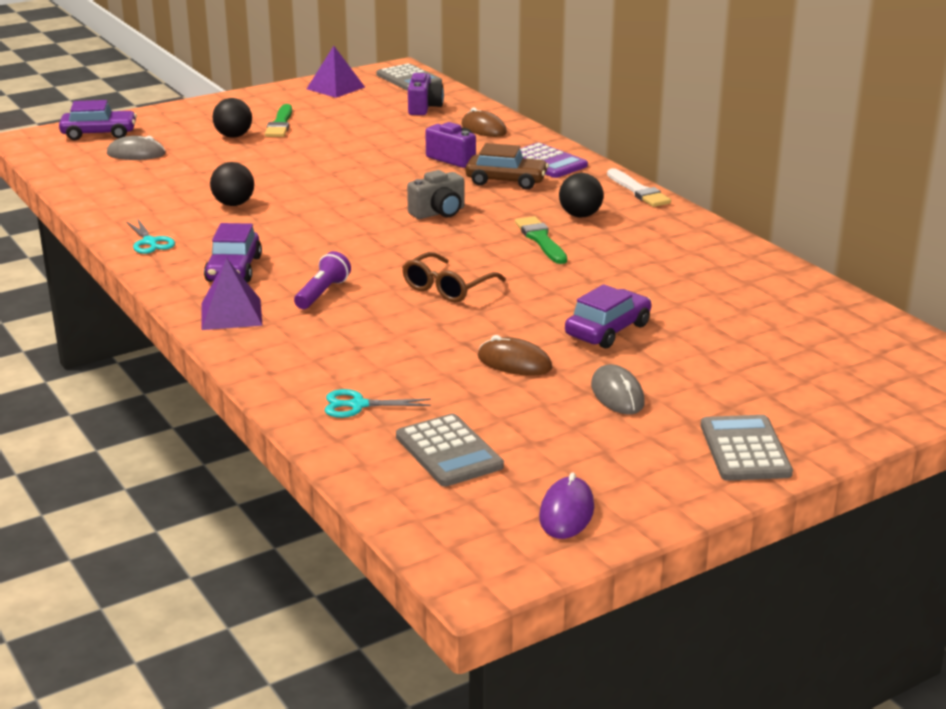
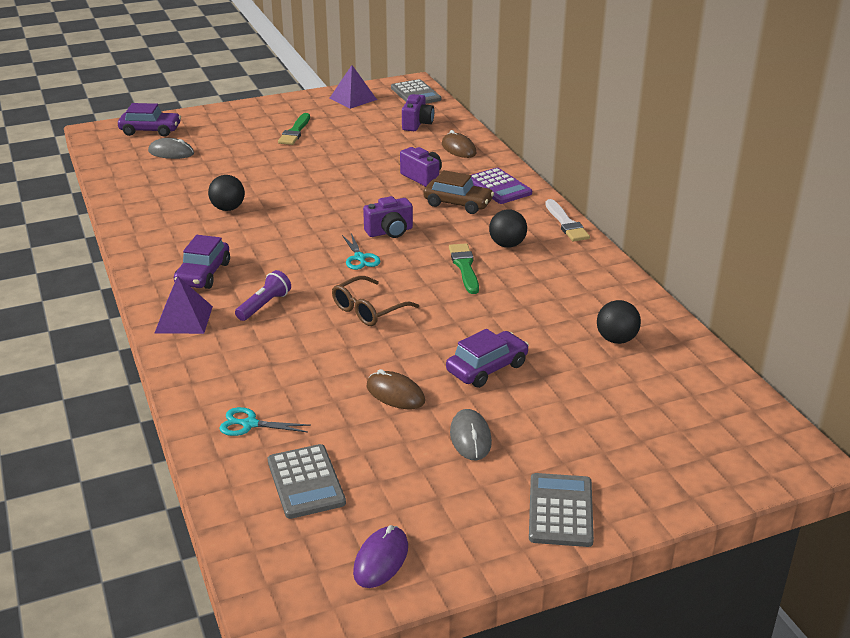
camera: 10 degrees right, 5 degrees up
turquoise scissors [126,218,175,254] -> turquoise scissors moved to [342,233,380,270]
black ball [213,98,252,138] -> black ball moved to [597,300,641,344]
grey camera [407,170,464,219] -> purple camera [363,196,413,238]

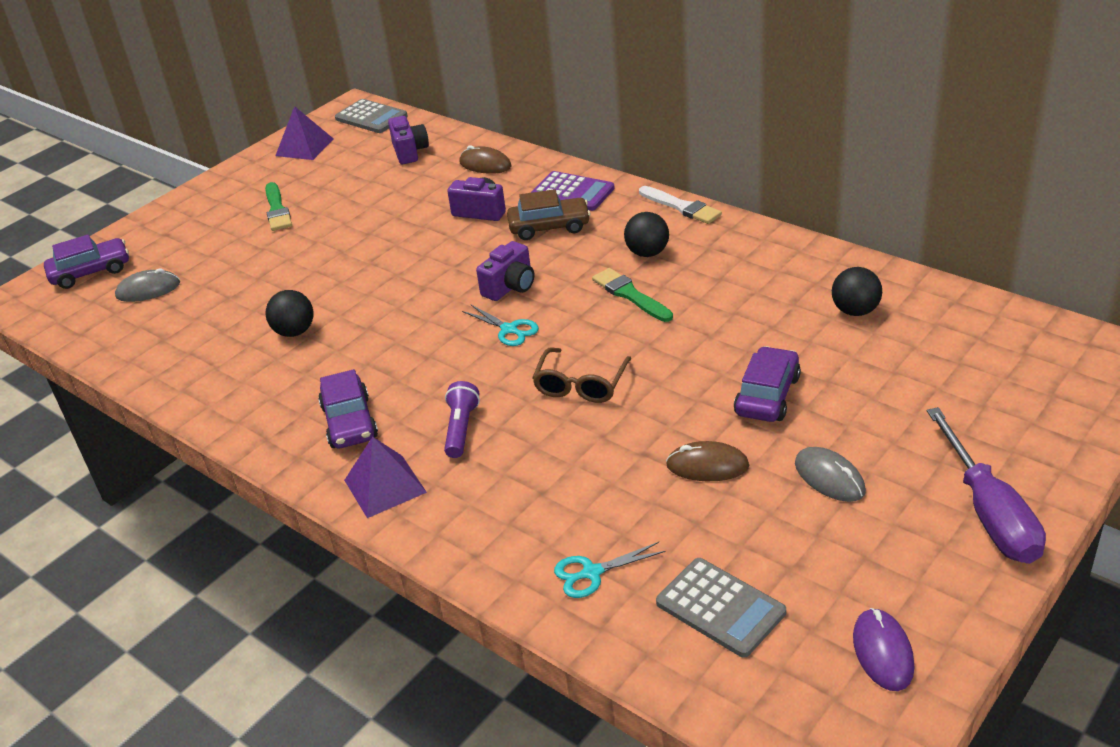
camera: 25 degrees left, 5 degrees up
grey calculator [529,473,594,547] -> purple screwdriver [927,407,1046,564]

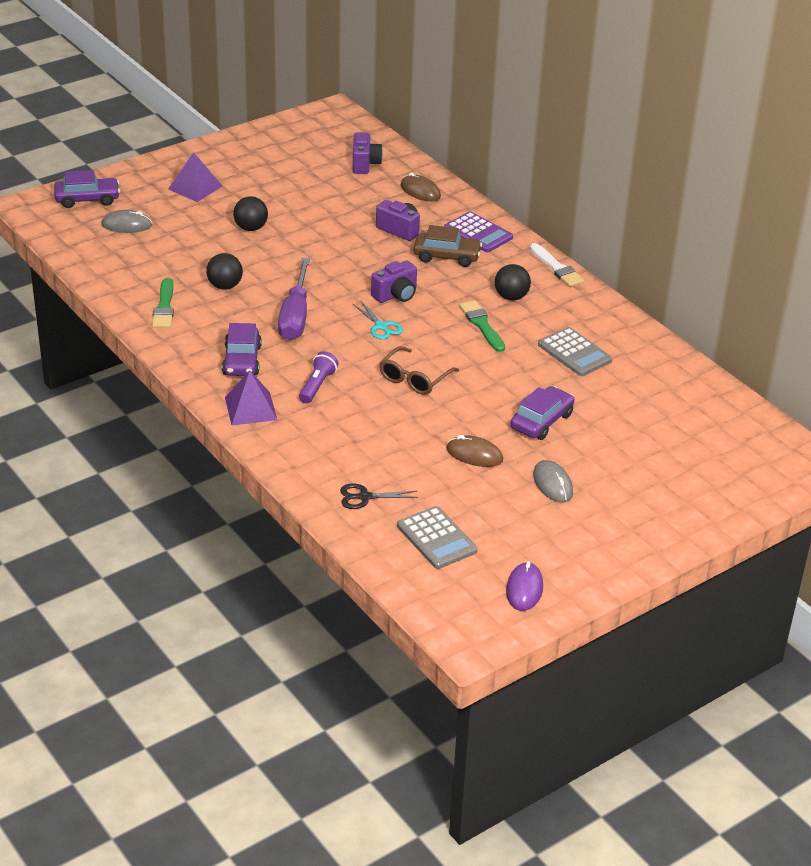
camera: 10 degrees right, 0 degrees up
green brush [265,182,292,231] -> green brush moved to [152,278,174,328]
purple pyramid [275,106,334,160] -> purple pyramid moved to [168,152,223,202]
grey calculator [335,99,408,133] -> grey calculator moved to [538,327,612,376]
turquoise scissors [554,542,666,598] -> black scissors [340,483,418,509]
black ball [832,267,882,316] -> black ball moved to [233,196,268,231]
purple screwdriver [927,407,1046,564] -> purple screwdriver moved to [278,258,310,340]

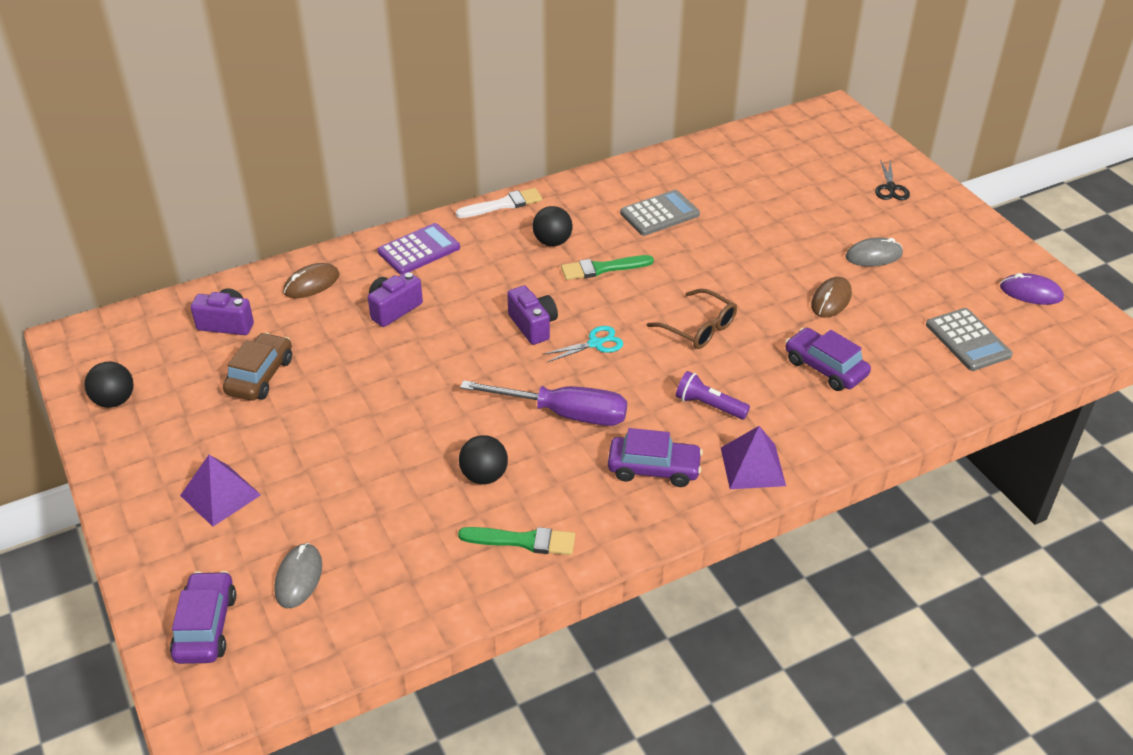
camera: 80 degrees left, 5 degrees up
black ball [233,196,268,231] -> black ball moved to [84,362,134,408]
black scissors [340,483,418,509] -> black scissors moved to [875,159,910,200]
grey calculator [397,506,477,569] -> grey calculator turned 90 degrees clockwise [926,308,1013,371]
brown car [413,225,482,267] -> brown car moved to [223,333,292,401]
purple car [511,386,574,440] -> purple car moved to [785,328,871,391]

